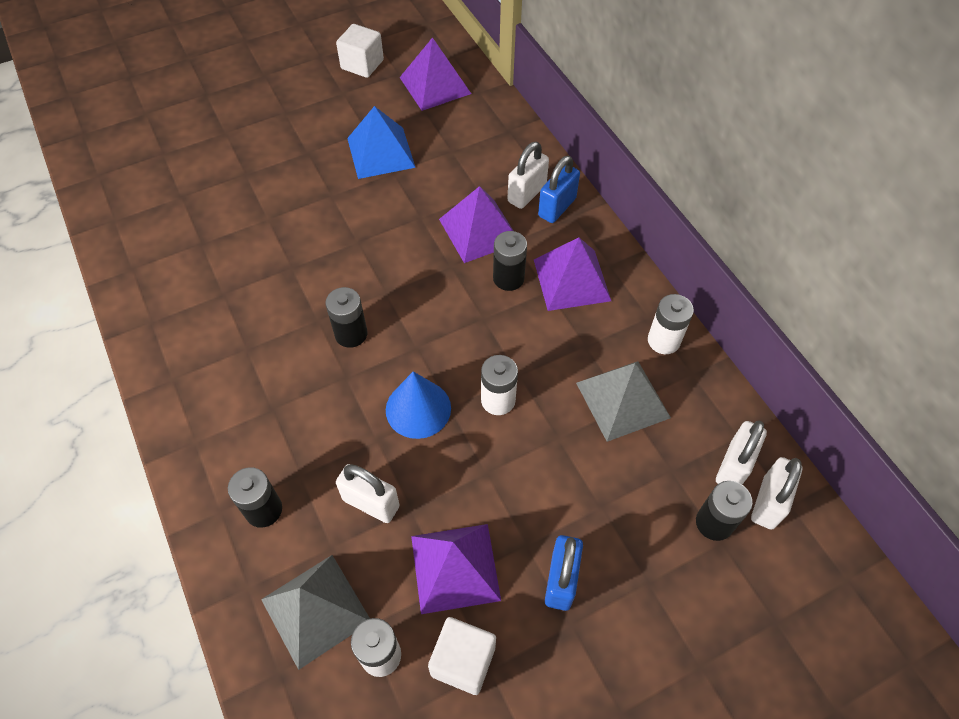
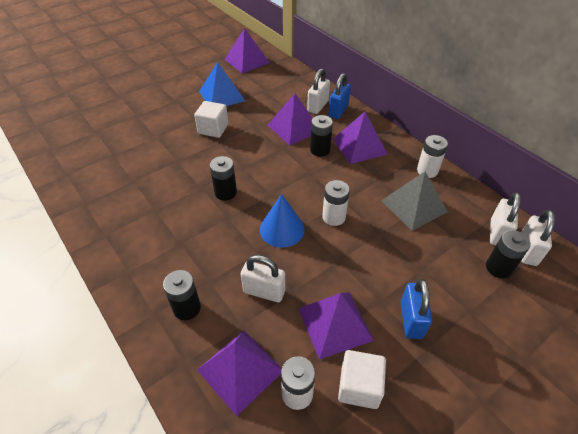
camera: 10 degrees left, 10 degrees down
grey pyramid [261,555,370,670] -> purple pyramid [197,330,282,416]
white cube [336,24,384,78] -> white cube moved to [194,101,228,138]

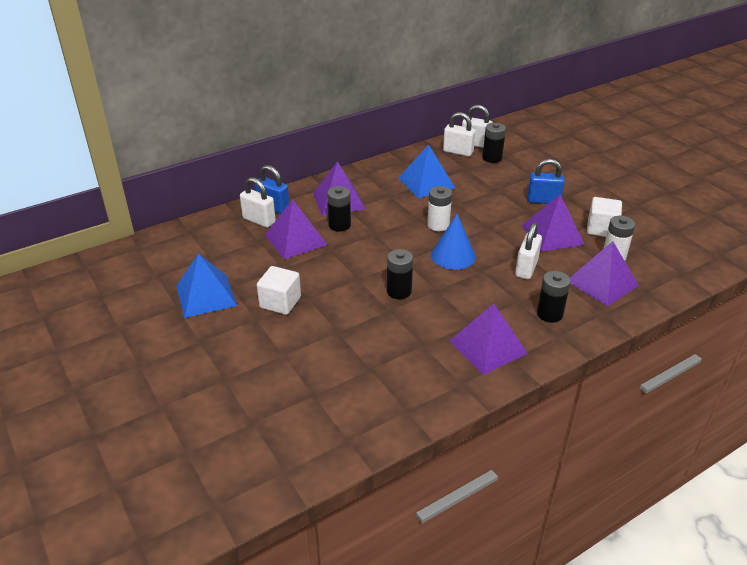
camera: 85 degrees left, 10 degrees down
purple pyramid [224,28,270,74] -> purple pyramid moved to [449,304,528,375]
grey pyramid [381,171,448,231] -> blue pyramid [398,144,455,198]
white battery [417,135,448,178] -> none

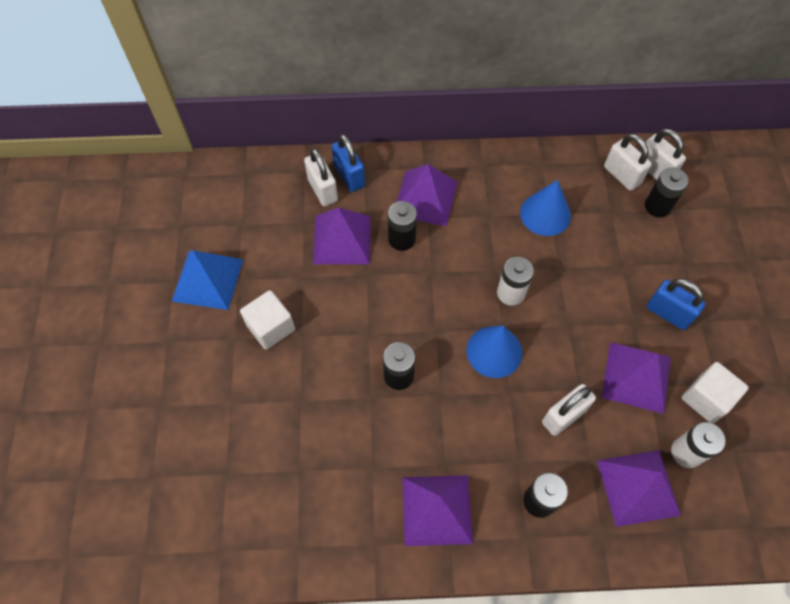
camera: 30 degrees right, 25 degrees up
blue pyramid [398,144,455,198] -> blue cone [520,180,571,236]

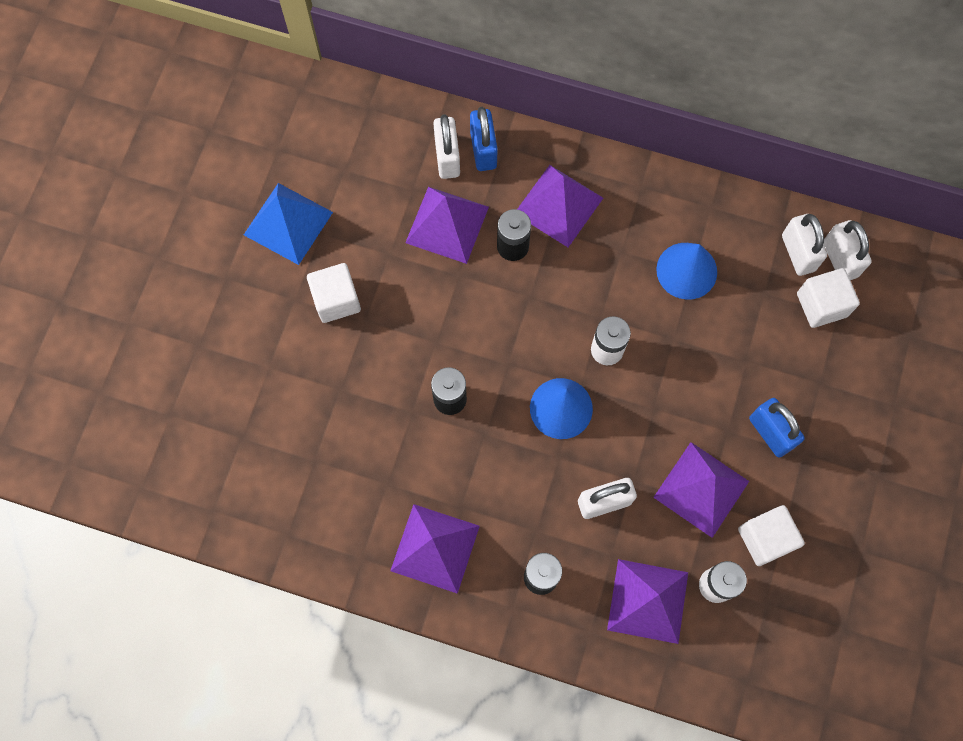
camera: 20 degrees right, 10 degrees up
black battery [645,167,689,217] -> white cube [797,268,860,328]

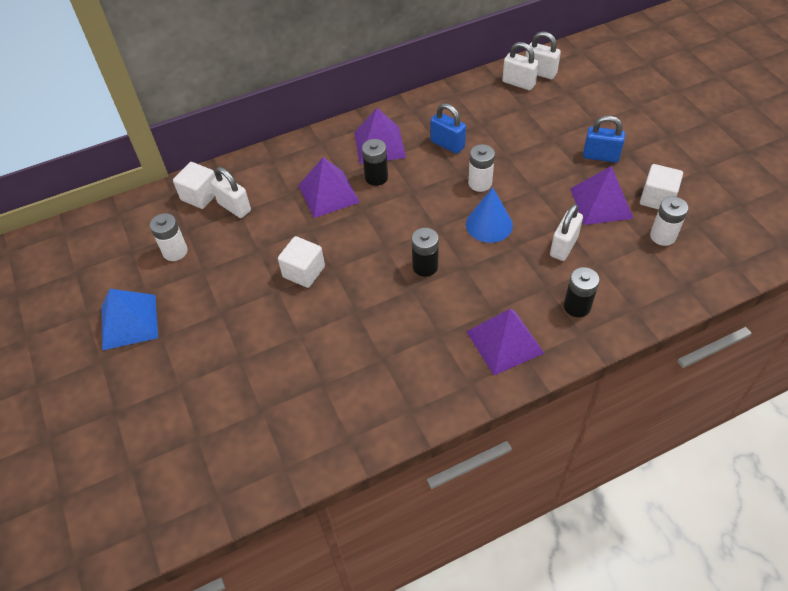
camera: 40 degrees left, 20 degrees down
blue pyramid [244,183,333,265] -> blue pyramid moved to [102,289,158,350]
white padlock [433,114,460,179] -> white padlock moved to [211,167,251,218]
blue padlock [470,107,498,171] -> blue padlock moved to [431,103,466,154]
purple pyramid [607,559,688,644] -> none
blue cone [656,243,717,300] -> none
white cube [797,268,860,328] -> white cube moved to [173,162,216,209]
none -> white battery [150,213,188,261]

